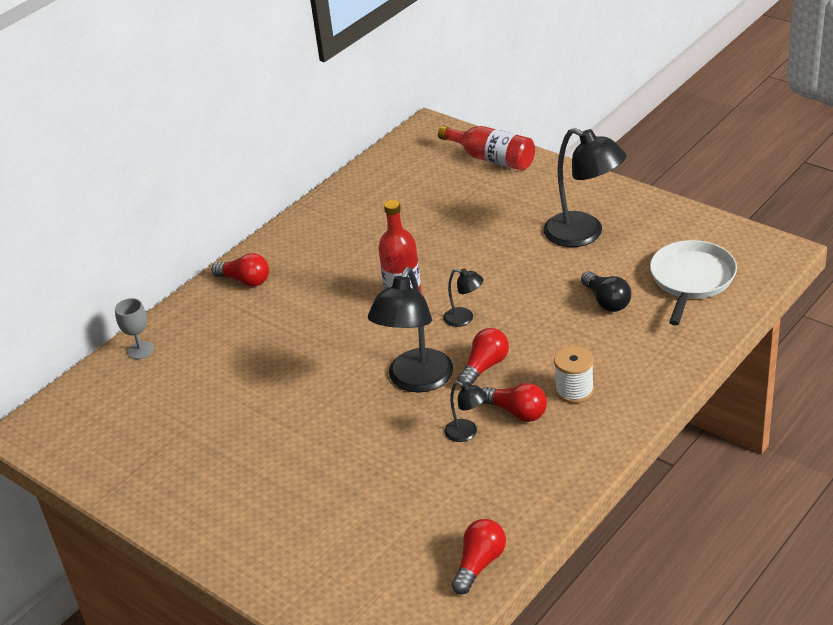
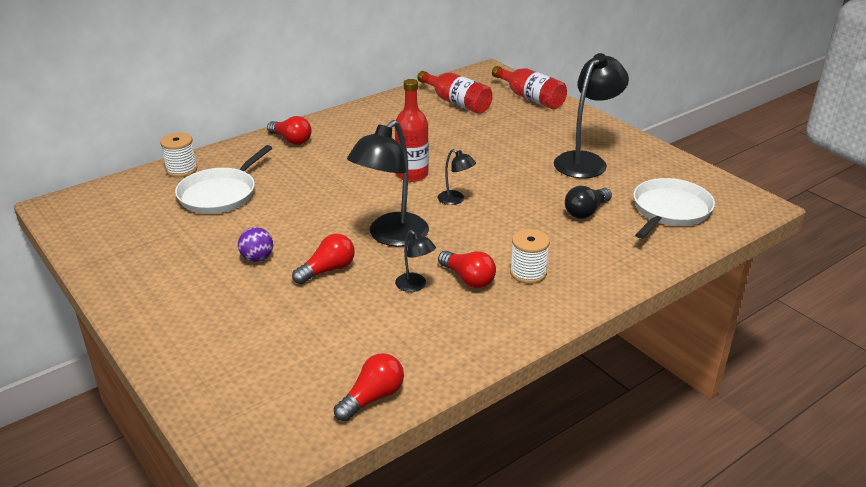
camera: 10 degrees right, 5 degrees down
grey goblet [115,298,154,359] -> white spool [160,133,197,177]
red light bulb [457,328,509,385] -> red light bulb moved to [292,234,355,284]
black lamp [544,128,626,247] -> black lamp turned 105 degrees counterclockwise [554,53,629,178]
black light bulb [581,271,631,312] -> black light bulb turned 60 degrees clockwise [565,186,612,219]
none -> white pan [175,145,272,214]
none -> purple ball [238,227,273,262]
none -> red bottle [417,71,493,114]

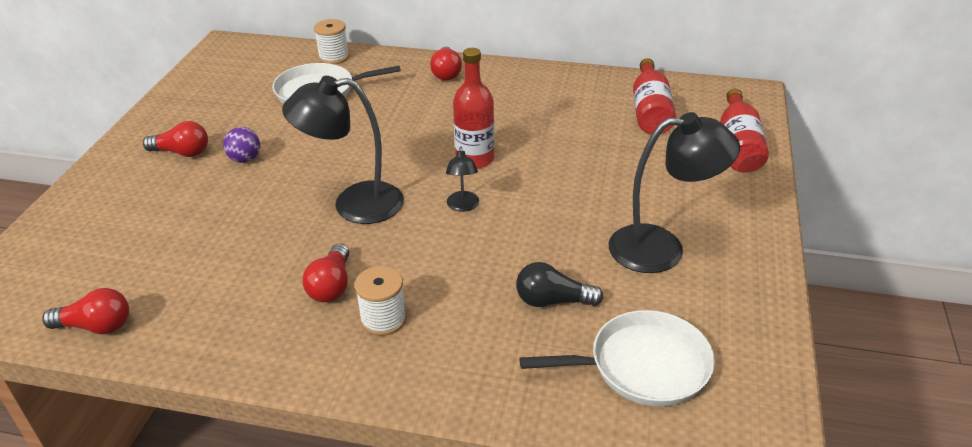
camera: 50 degrees right, 5 degrees up
red light bulb [292,234,355,284] -> red light bulb moved to [143,121,208,157]
black lamp [395,230,436,292] -> none

